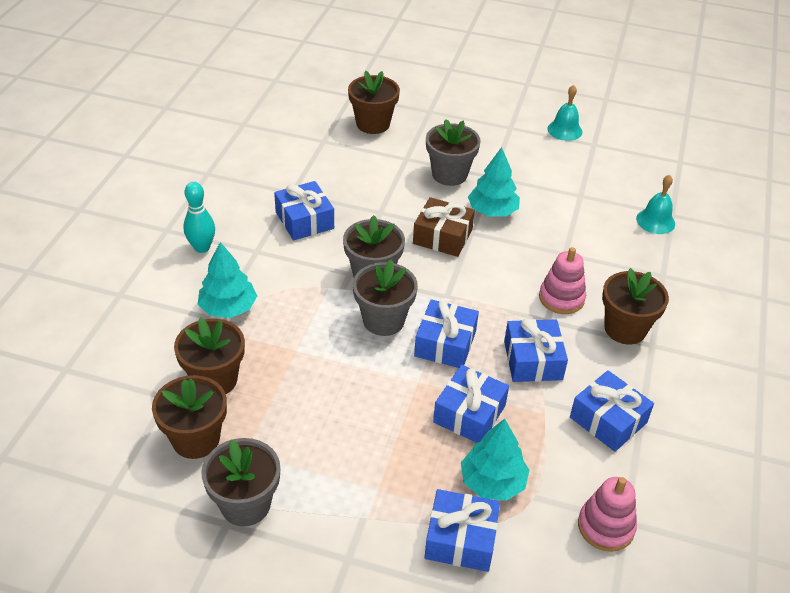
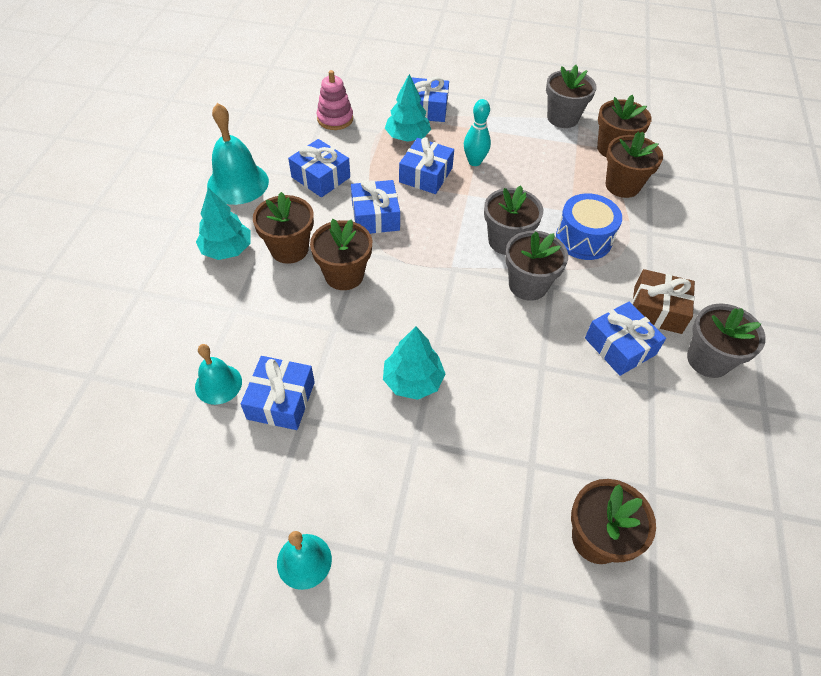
camera: 175 degrees right, 10 degrees up
turquoise bowling pin [184,182,215,253] -> turquoise bowling pin moved to [464,99,491,166]
turquoise tree [198,242,257,318] -> turquoise tree moved to [196,188,251,260]
brown gift [413,197,475,257] -> brown gift moved to [632,269,695,334]
blue gift [414,299,479,368] -> blue gift moved to [241,356,315,430]
grey flower pot [426,119,481,186] -> grey flower pot moved to [687,303,766,378]
pink stacking toy [539,247,586,314] -> brown flower pot [310,219,372,290]
none -> turquoise bell [207,103,269,205]
none -> blue drum [556,193,622,260]

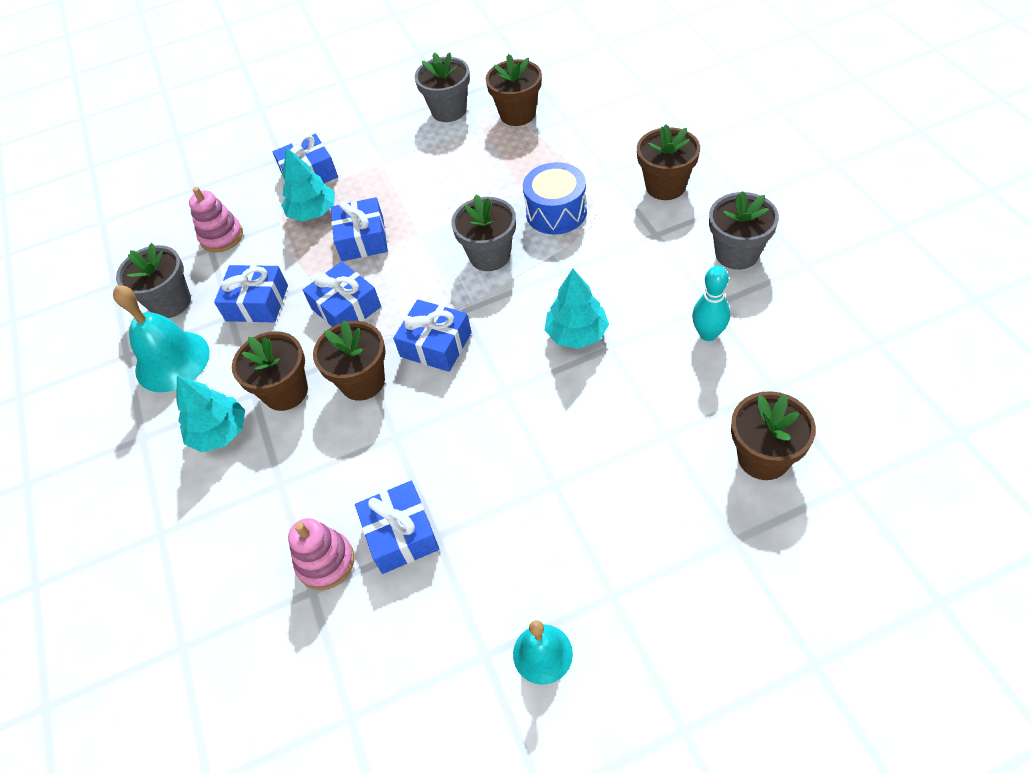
camera: 25 degrees left, 0 degrees up
turquoise bell [195,344,242,405] -> pink stacking toy [288,518,354,590]
turquoise tree [383,326,445,400] -> turquoise tree moved to [545,269,609,349]
turquoise bowling pin [464,99,491,166] -> turquoise bowling pin moved to [692,266,730,341]
grey flower pot [505,230,568,301] -> grey flower pot moved to [116,243,191,318]
blue gift [585,302,666,376] -> blue gift moved to [393,299,472,372]
brown flower pot [605,132,663,198] -> brown flower pot moved to [637,124,700,200]
brown gift [632,269,695,334] -> none

